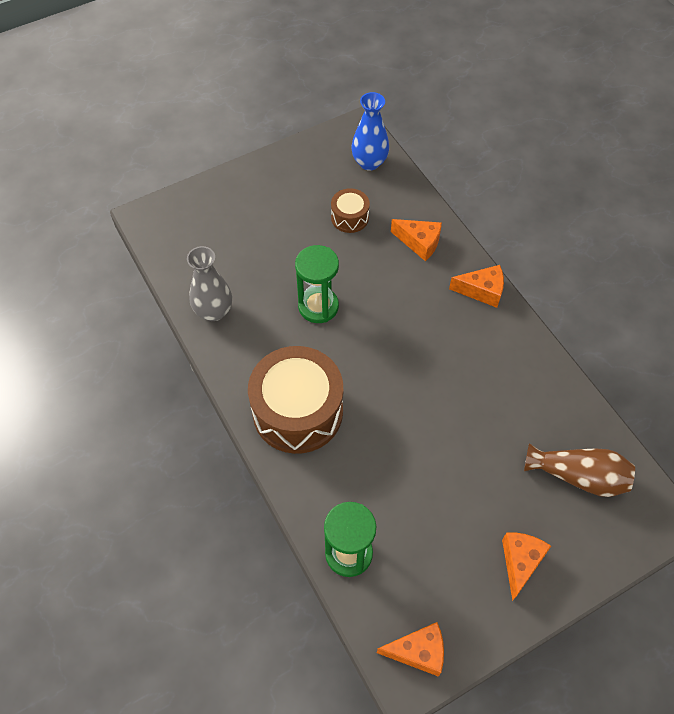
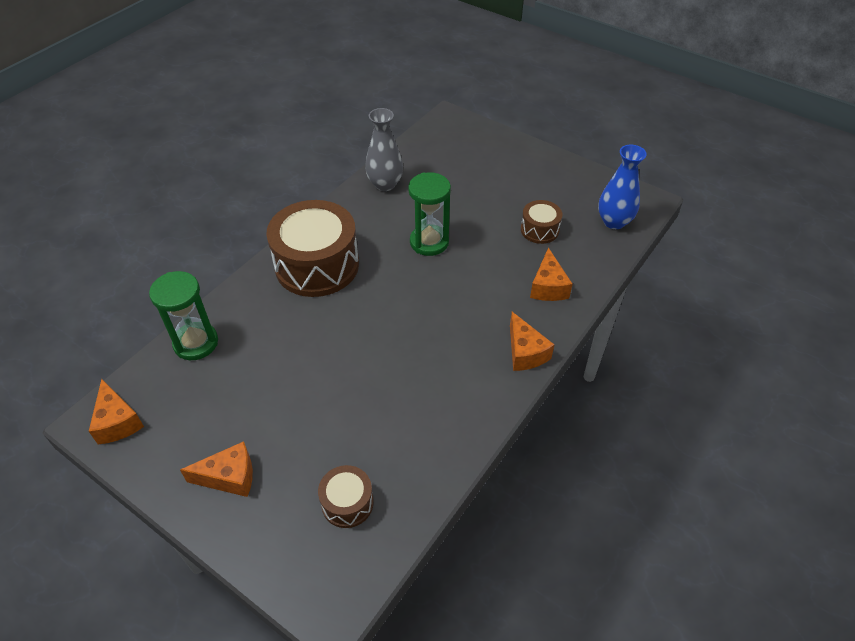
camera: 65 degrees right, 10 degrees down
brown vase [524,443,635,497] -> brown drum [318,465,374,528]

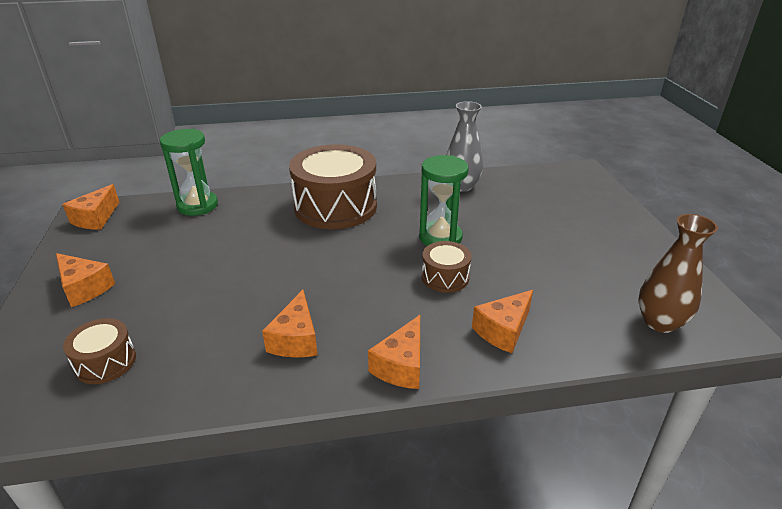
camera: 45 degrees right, 15 degrees down
brown drum [521,200,563,244] -> brown drum moved to [422,241,471,293]
blue vase [598,144,647,229] -> brown vase [638,214,718,333]
none -> orange cheese [262,290,317,357]

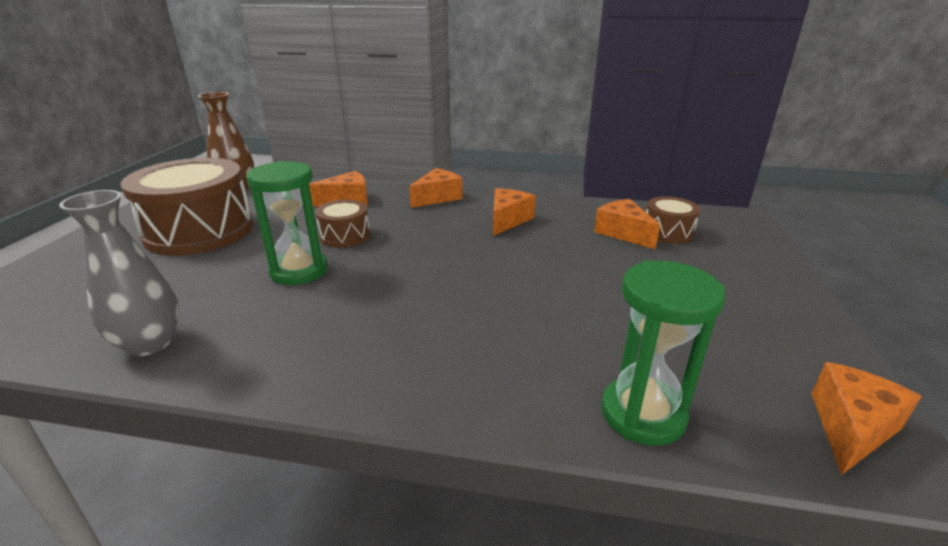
camera: 160 degrees left, 5 degrees down
orange cheese [56,253,115,307] -> orange cheese moved to [594,199,660,249]
brown drum [289,144,377,229] -> brown drum moved to [121,158,254,256]

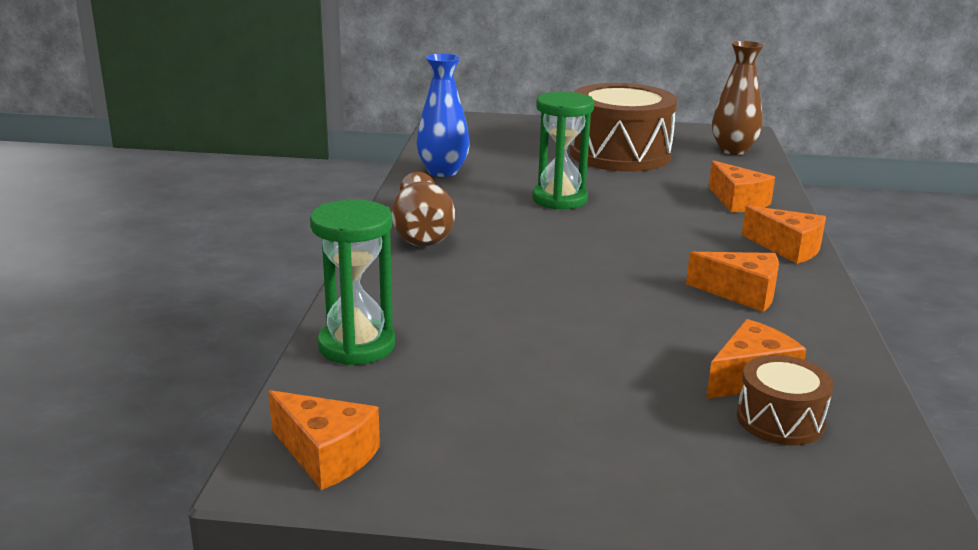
camera: 85 degrees right, 5 degrees down
grey vase [59,190,179,356] -> blue vase [416,53,470,177]
brown drum [315,200,370,248] -> none
none -> brown vase [391,172,455,246]

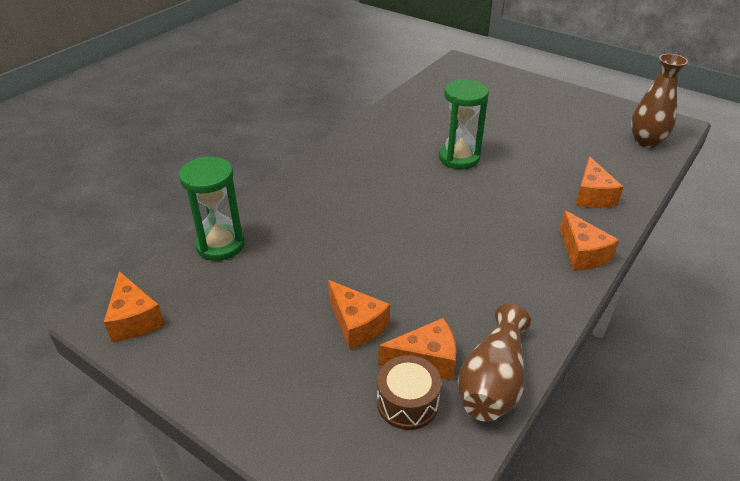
camera: 30 degrees right, 15 degrees up
brown vase [391,172,455,246] -> brown vase moved to [458,304,531,422]
blue vase [416,53,470,177] -> none
brown drum [570,83,677,172] -> none
orange cheese [686,252,779,312] -> orange cheese moved to [328,280,390,350]

